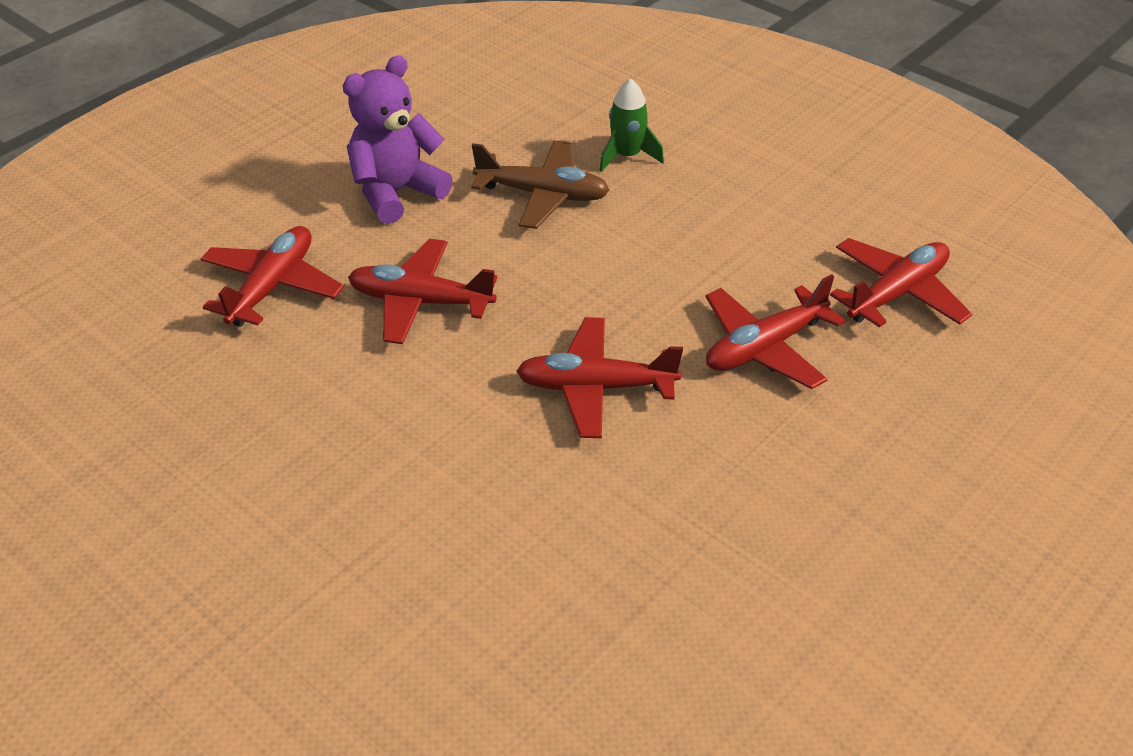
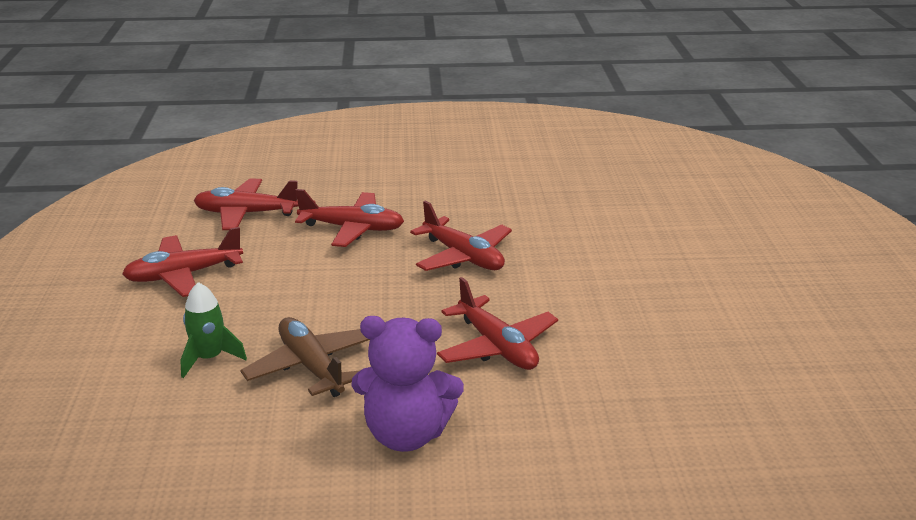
camera: 135 degrees left, 15 degrees down
red plane [200,226,344,327] -> red plane moved to [122,227,243,297]

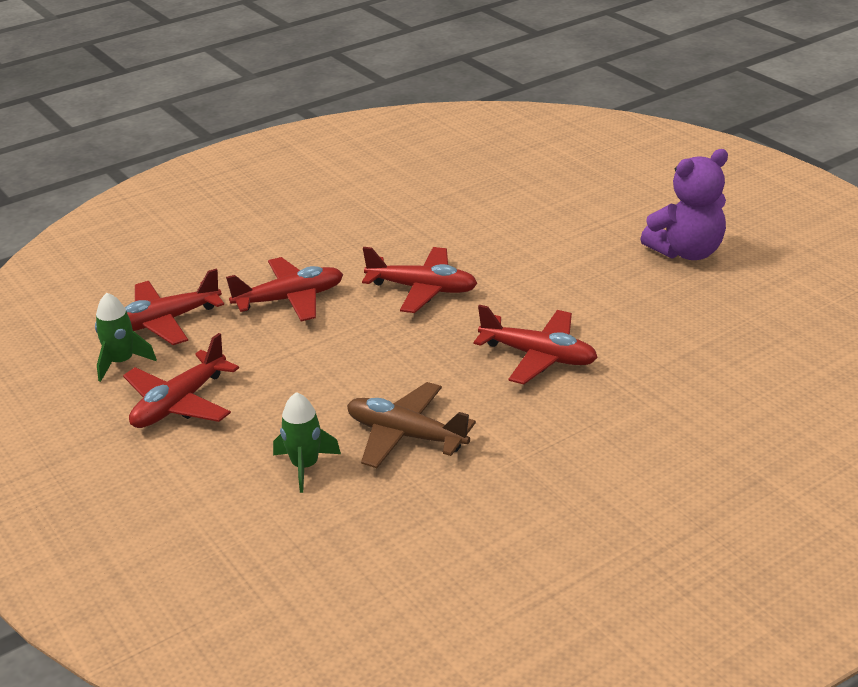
camera: 30 degrees left, 5 degrees up
purple teddy bear [351,316,464,452] -> purple teddy bear moved to [640,149,728,260]
none -> green rocket [95,293,157,382]

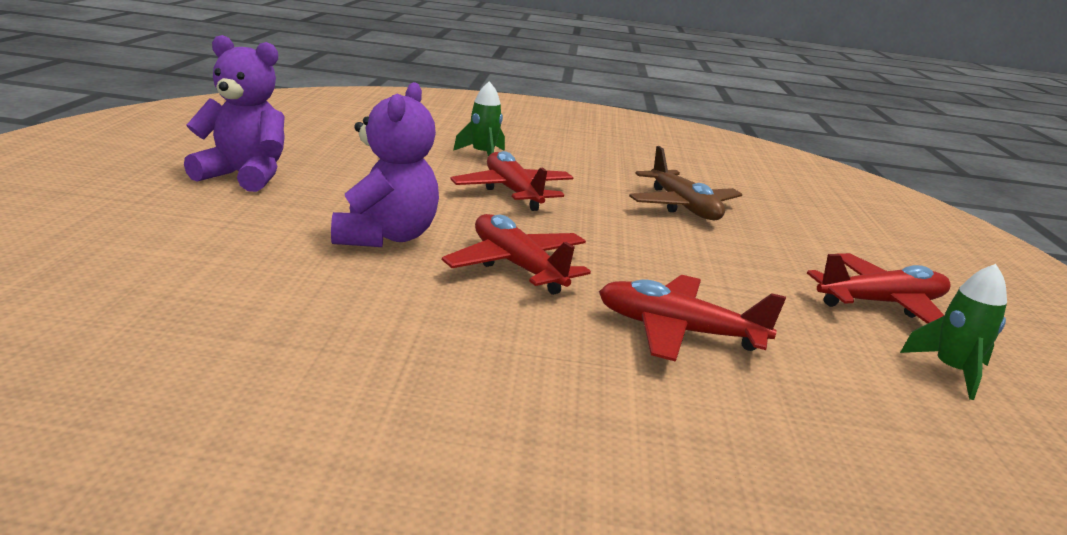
camera: 145 degrees left, 10 degrees down
red plane [125,268,224,345] -> none
green rocket [273,392,341,493] -> green rocket moved to [453,81,505,156]
none -> purple teddy bear [331,82,439,247]

